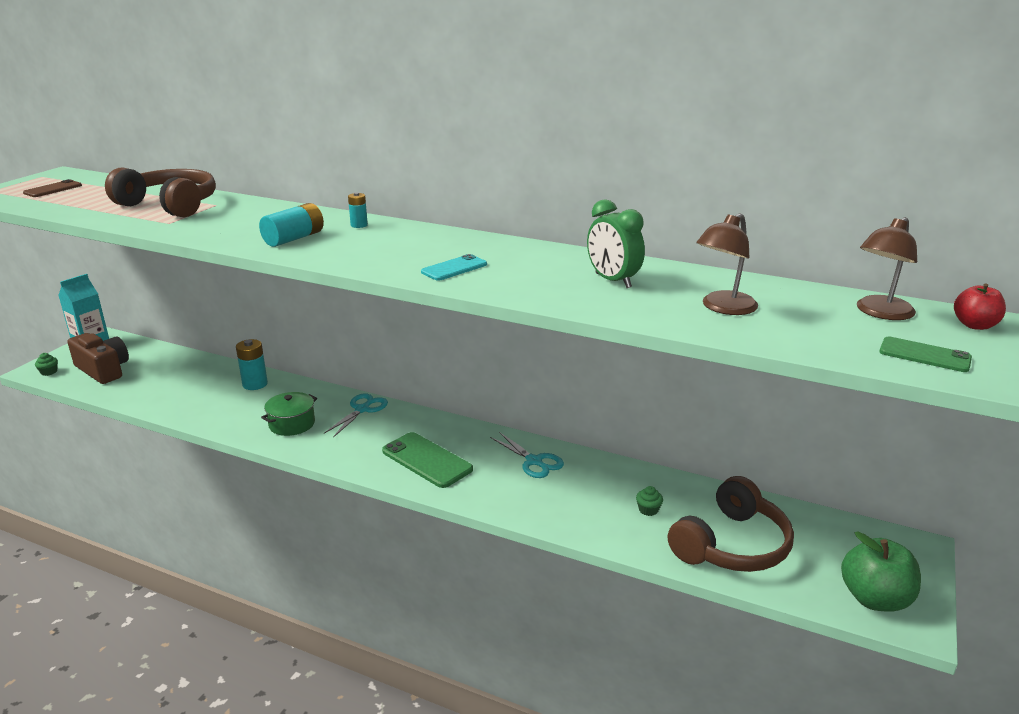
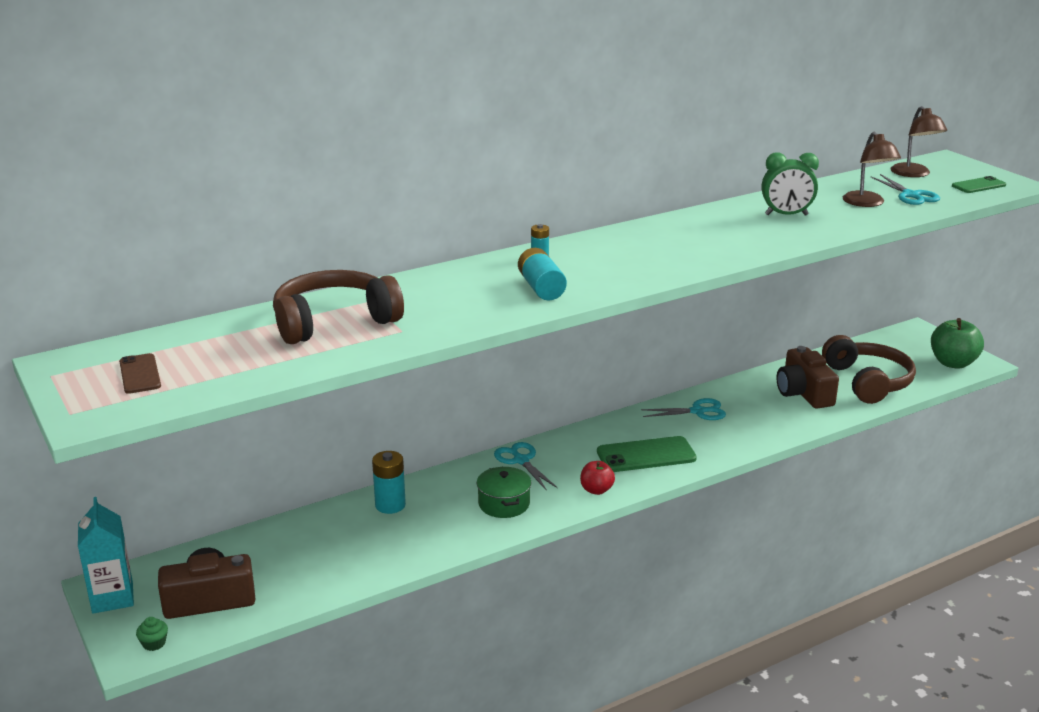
camera: 55 degrees left, 0 degrees up
turquoise phone [421,254,487,281] -> none
green cupcake [636,486,663,516] -> brown camera [777,346,839,408]
red apple [954,283,1006,330] -> red apple moved to [580,461,615,495]
none -> turquoise scissors [871,174,940,205]

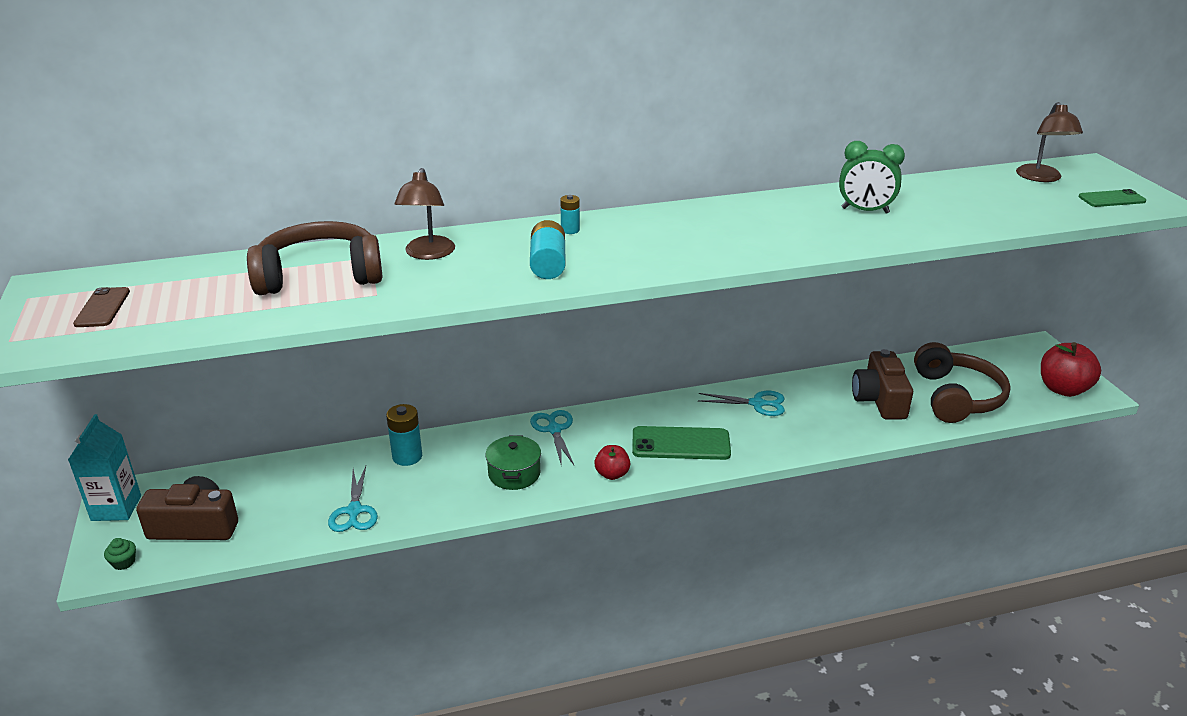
camera: 15 degrees right, 5 degrees up
brown lamp [843,132,901,207] -> brown lamp moved to [394,168,455,260]
turquoise scissors [871,174,940,205] -> turquoise scissors moved to [328,466,378,532]
green apple [931,318,984,369] -> red apple [1041,342,1101,397]

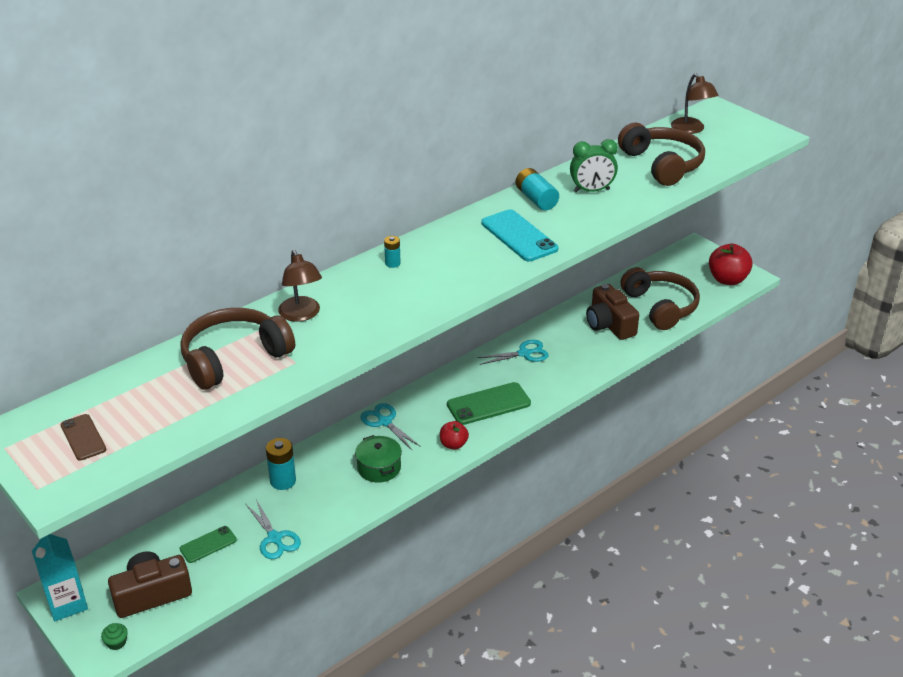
camera: 25 degrees left, 5 degrees up
turquoise battery [530,220,566,279] -> turquoise battery moved to [516,168,559,210]
green phone [1079,189,1146,207] -> green phone moved to [179,526,237,563]
none -> turquoise phone [481,209,558,261]
none -> brown headphones [618,123,705,186]

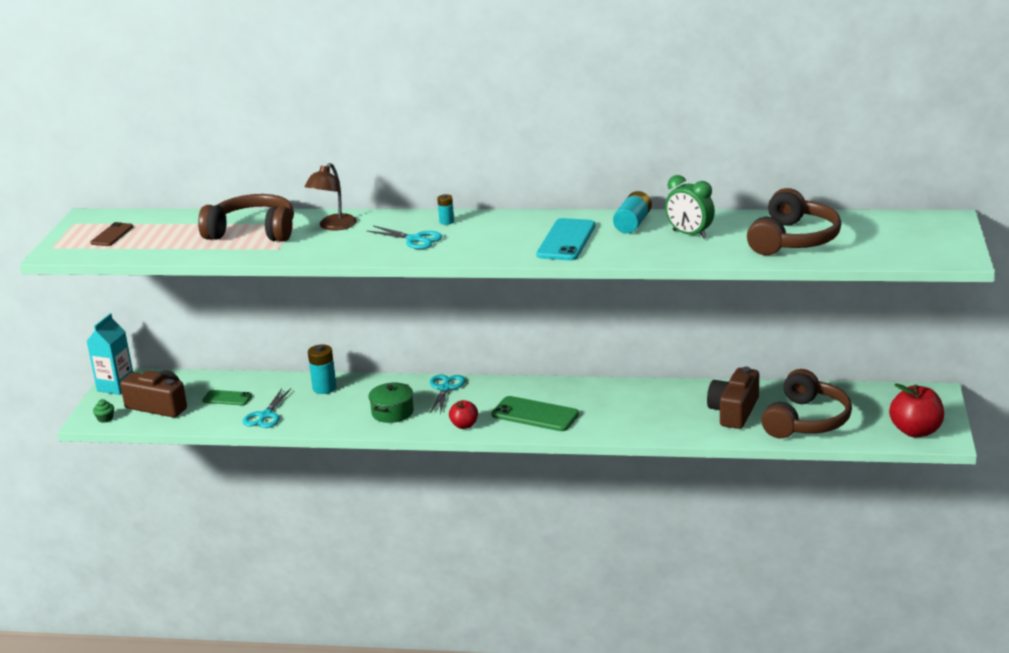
camera: 50 degrees right, 10 degrees down
turquoise scissors [477,340,549,365] -> turquoise scissors moved to [367,226,443,249]
brown lamp [671,74,718,134] -> none

